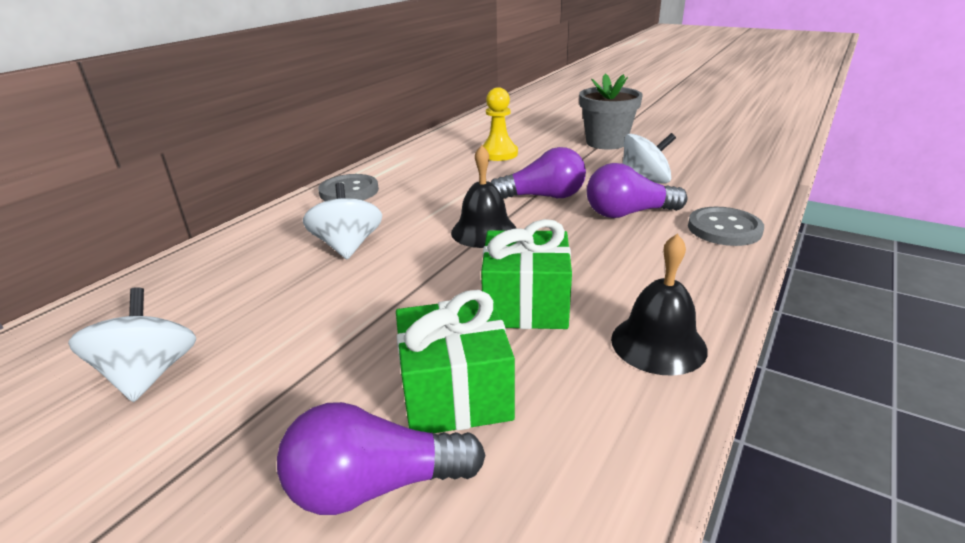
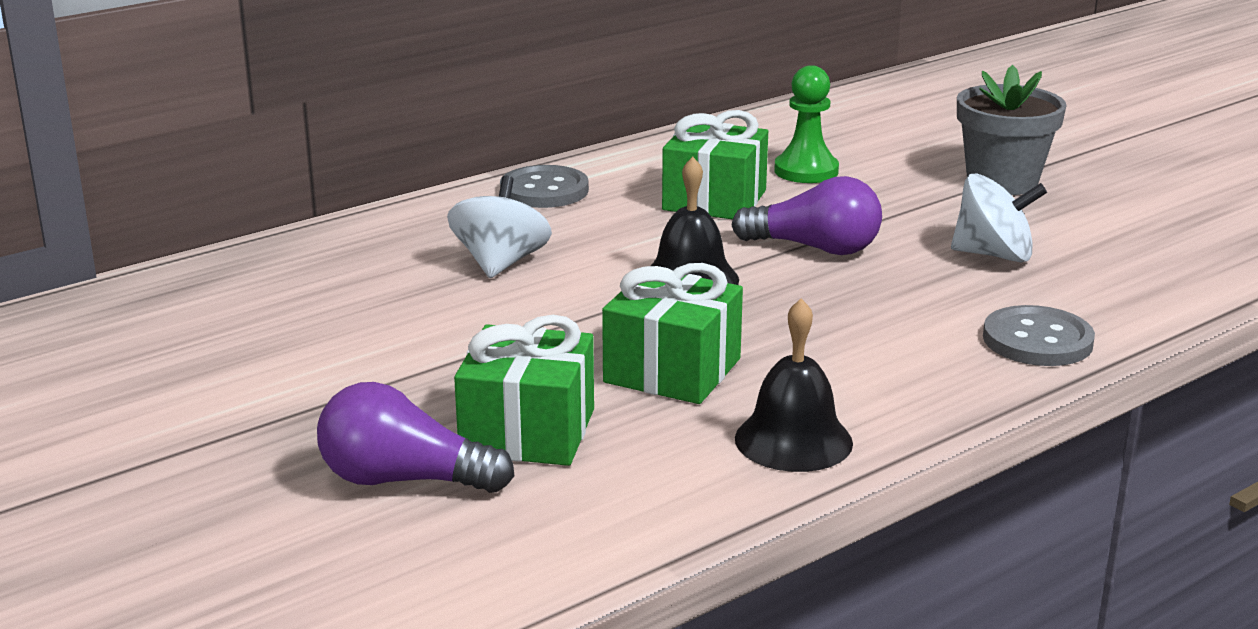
camera: 20 degrees right, 5 degrees down
white spinning top [68,287,196,402] -> none
yellow pawn [482,87,518,161] -> green pawn [774,65,839,183]
purple light bulb [587,163,687,218] -> none
none -> green gift [662,110,768,219]

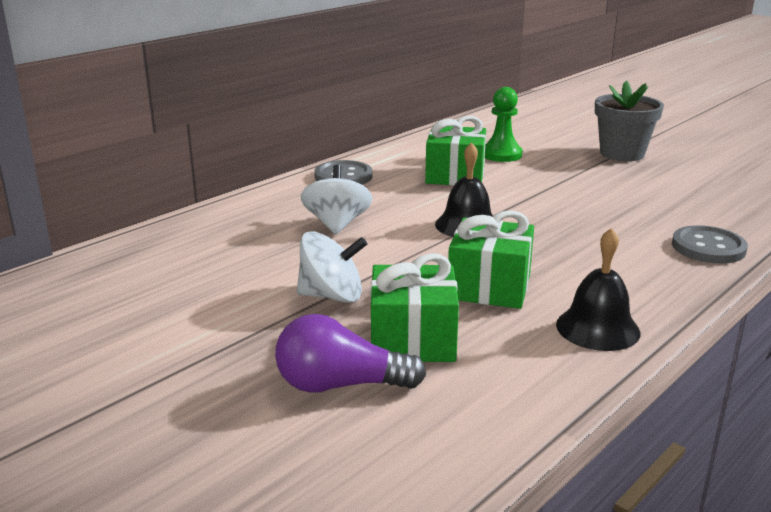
camera: 10 degrees left, 0 degrees up
purple light bulb [732,176,882,255] -> none
white spinning top [951,173,1047,262] -> white spinning top moved to [297,231,367,303]

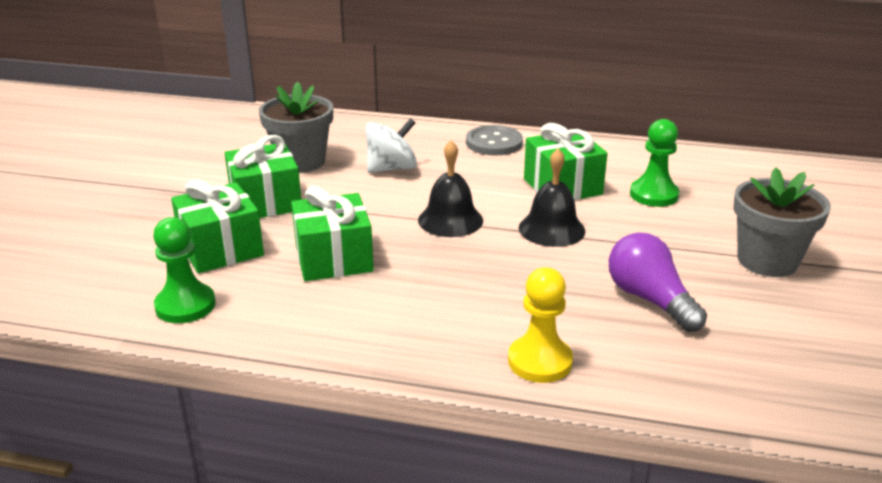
camera: 60 degrees right, 5 degrees up
purple light bulb [275,314,426,393] -> purple light bulb moved to [609,233,707,332]
white spinning top [297,231,367,303] -> green gift [224,135,301,218]
black bell [556,228,641,351] -> black bell moved to [519,148,585,247]
grey button [672,225,748,264] -> yellow pawn [508,267,573,383]
none -> green pawn [153,217,215,323]
none -> grey flower pot [259,81,333,173]

